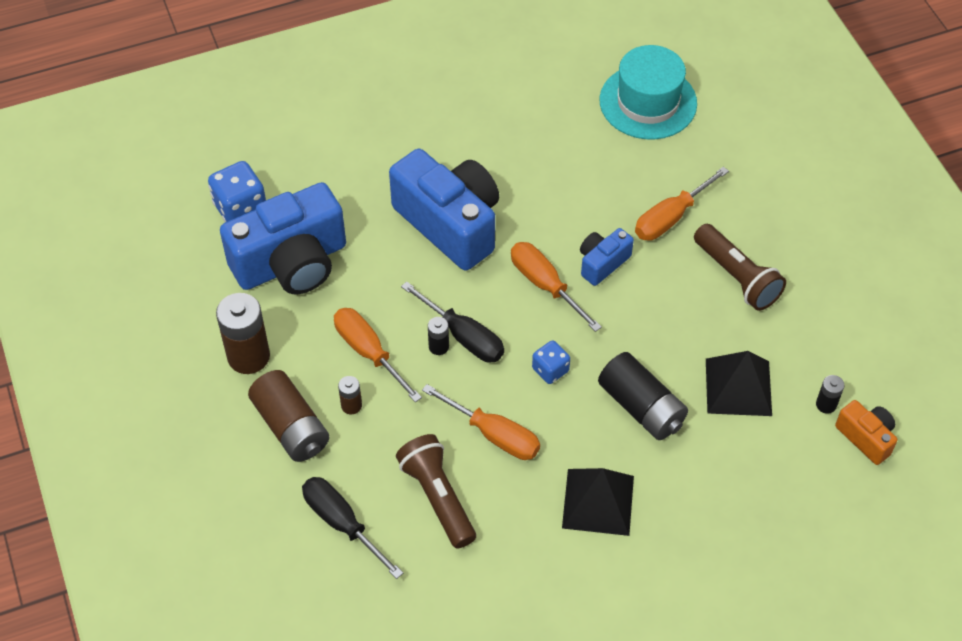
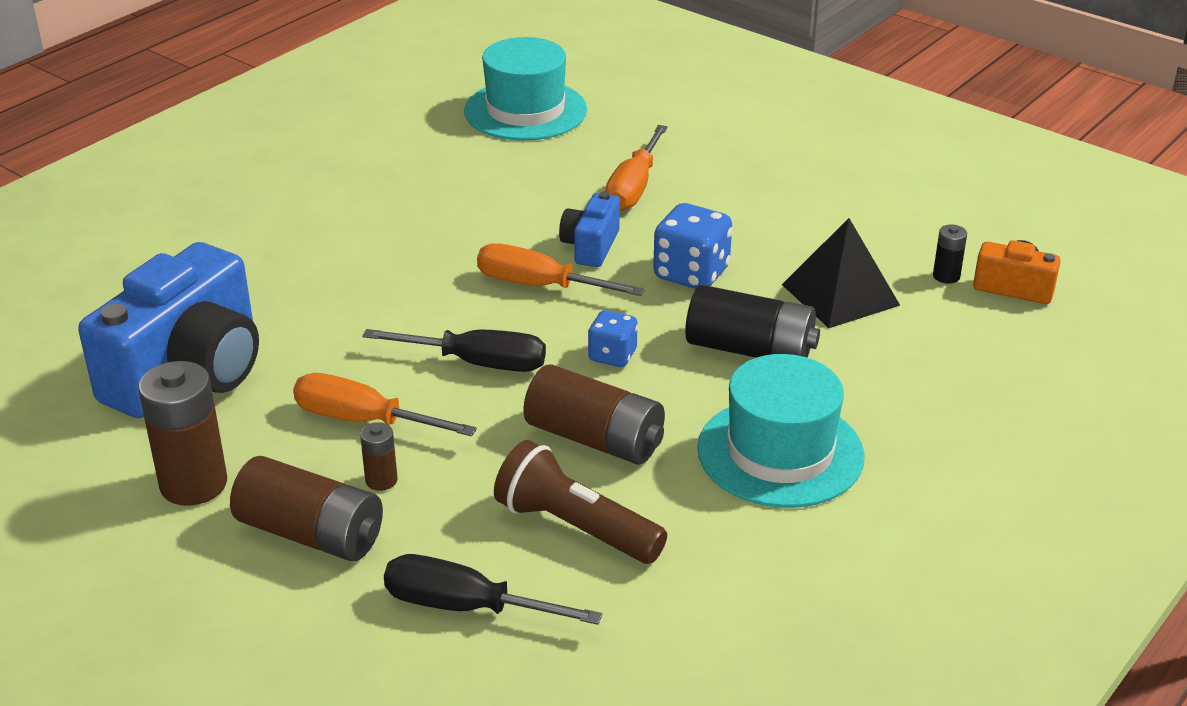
camera: 30 degrees left, 20 degrees down
blue dice [208,161,266,222] -> blue dice moved to [653,203,732,289]
blue camera [389,149,499,271] -> none
orange screwdriver [422,384,540,460] -> brown battery [523,364,665,465]
black battery [428,317,449,355] -> none
black pyramid [562,468,634,536] -> turquoise hat [697,354,865,508]
brown flashlight [694,224,786,311] -> none

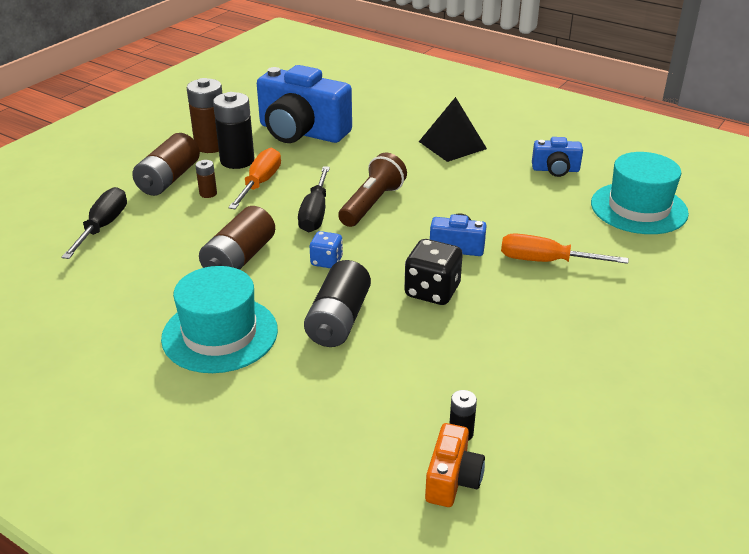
camera: 85 degrees right, 0 degrees up
orange screwdriver [477,243,645,296] -> none
brown flashlight [494,440,667,564] -> brown flashlight moved to [338,153,407,227]
blue dice [653,203,732,289] -> black dice [404,239,463,305]
black pyramid [782,218,900,328] -> black pyramid moved to [419,97,487,162]
none -> black battery [213,92,254,169]
none -> blue camera [532,137,583,177]

